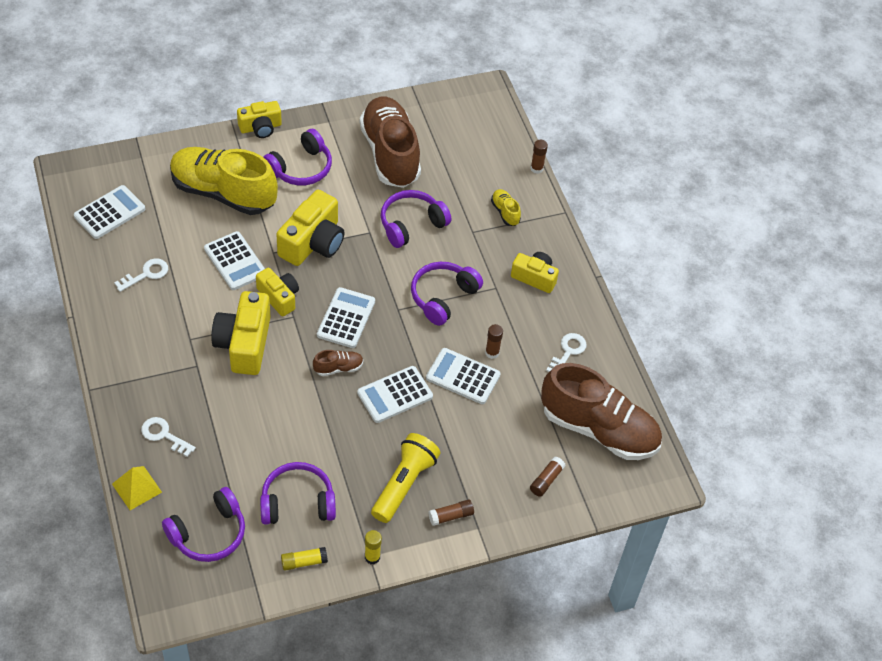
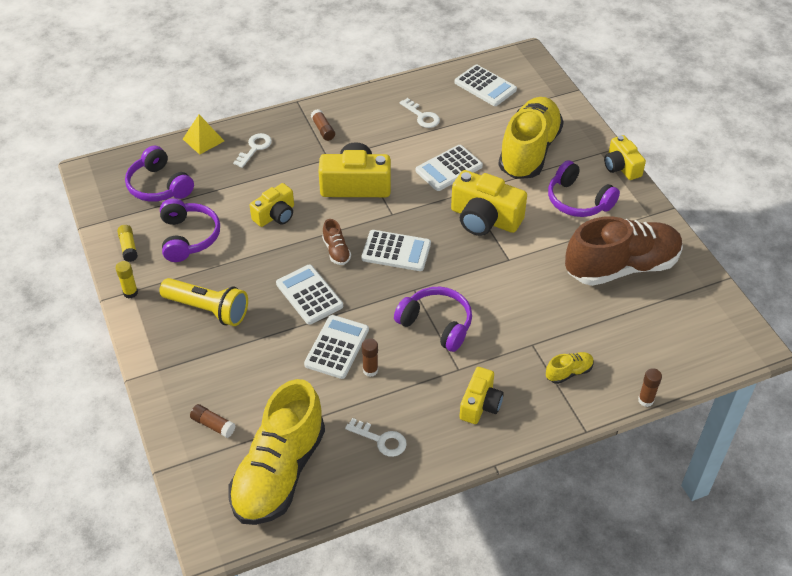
camera: 90 degrees right, 5 degrees down
yellow camera [256,268,299,316] -> yellow camera moved to [250,183,294,227]
purple headphones [381,190,451,248] -> none
brown glue stick [429,499,474,526] -> brown glue stick moved to [311,109,335,141]
brown shoe [541,363,662,460] -> yellow shoe [228,379,325,525]

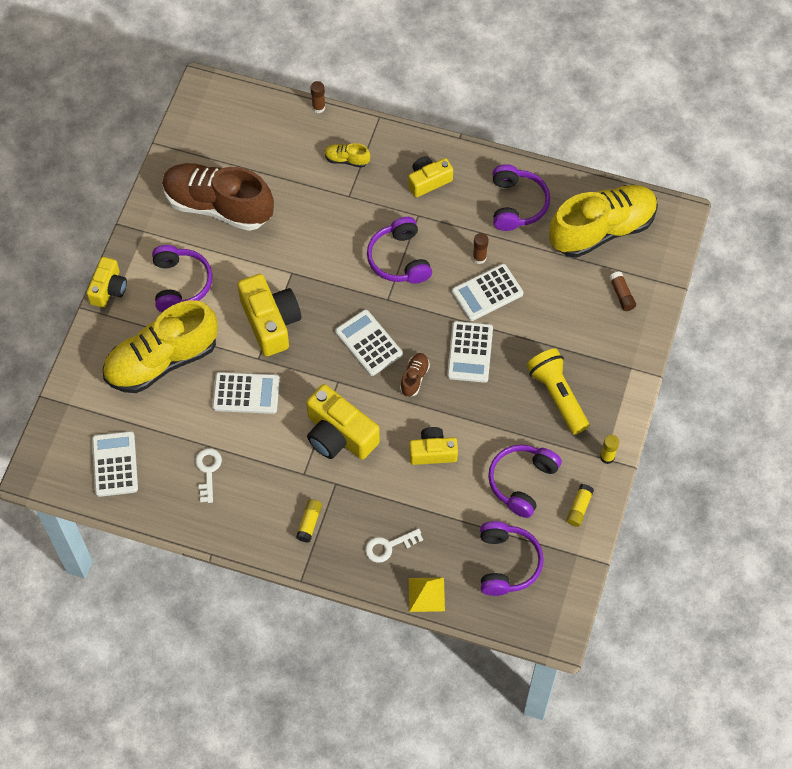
camera: 140 degrees left, 15 degrees up
brown glue stick [311,109,335,141] -> yellow glue stick [296,499,322,543]
white key [345,418,407,457] -> purple headphones [493,164,550,231]

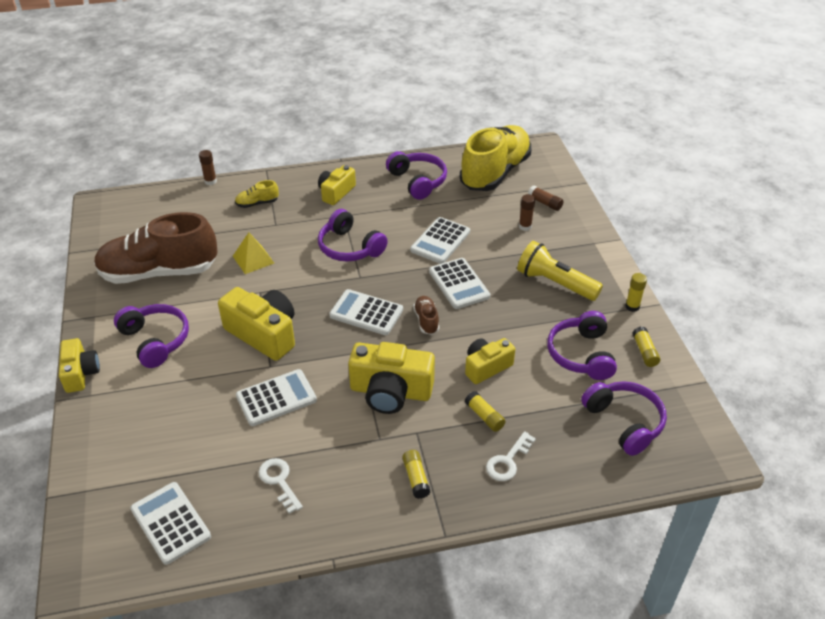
camera: 30 degrees left, 20 degrees down
yellow shoe [103,300,218,393] -> none
yellow pyramid [409,577,445,612] -> yellow pyramid moved to [233,232,274,274]
brown glue stick [473,233,488,264] -> brown glue stick moved to [519,194,535,231]
none -> yellow glue stick [465,391,506,432]

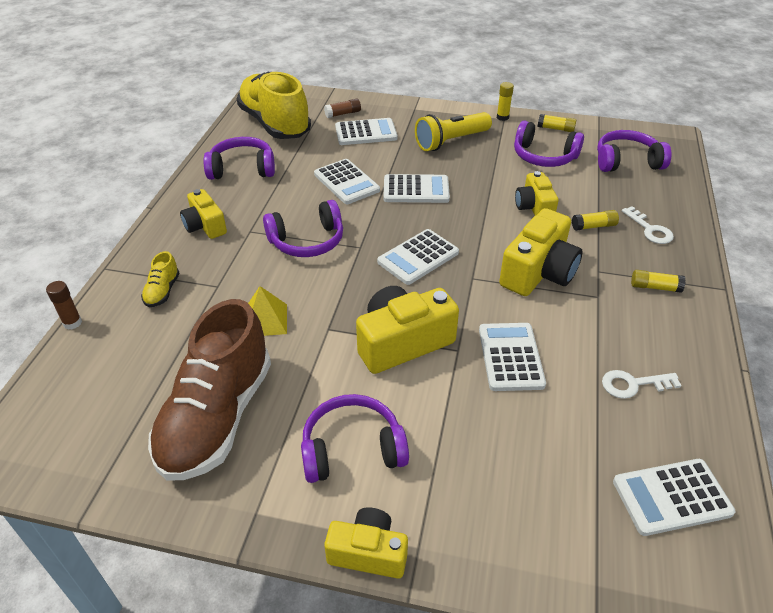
camera: 65 degrees left, 0 degrees up
brown shoe [413,296,439,335] -> none
brown glue stick [519,194,535,231] -> white calculator [335,118,397,145]

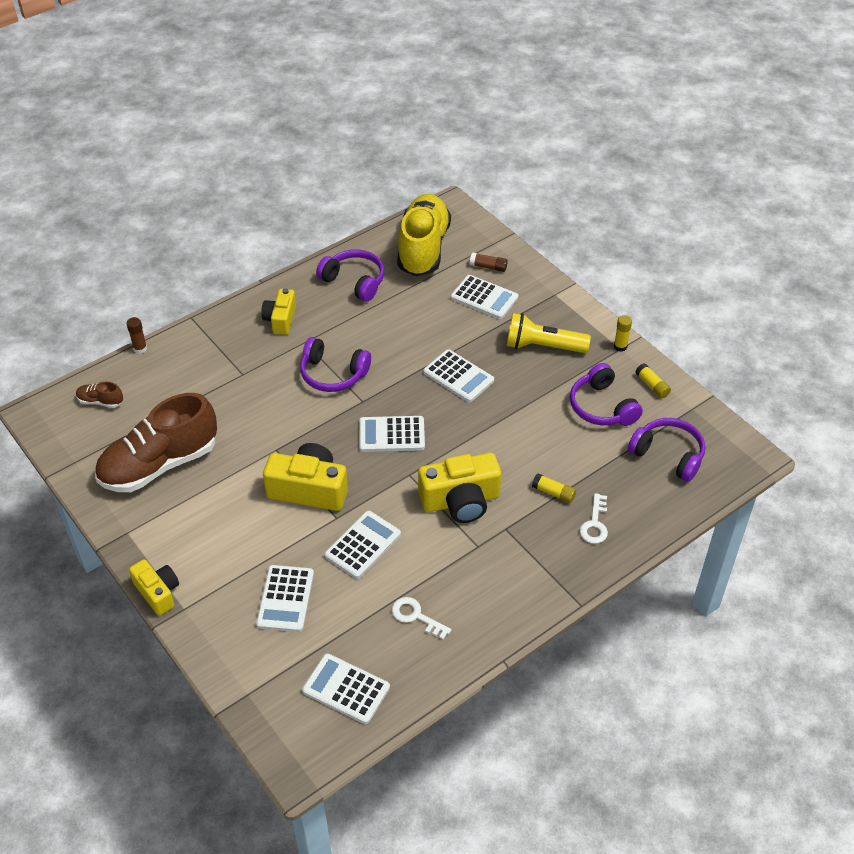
camera: 40 degrees right, 5 degrees up
yellow shoe [141,251,180,307] -> none
yellow pyramid [248,286,287,336] -> none
purple headphones [301,394,409,483] -> none
white calculator [314,159,380,204] -> white calculator moved to [256,565,314,632]
yellow camera [515,171,559,216] -> none
yellow glue stick [631,270,686,293] -> none
none -> brown shoe [76,382,123,408]

